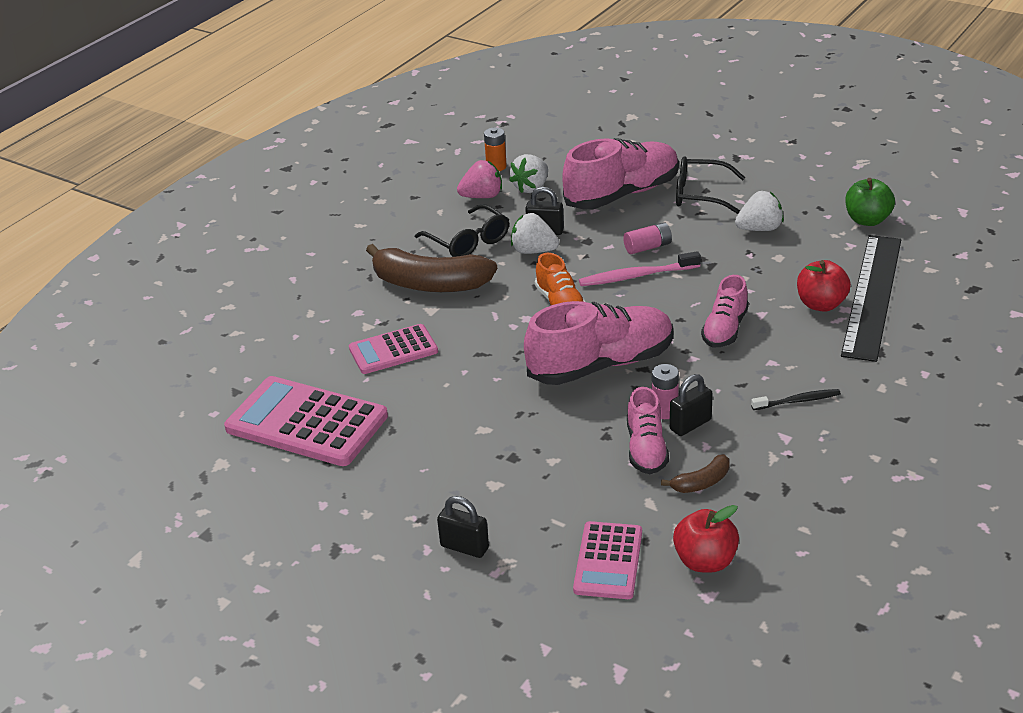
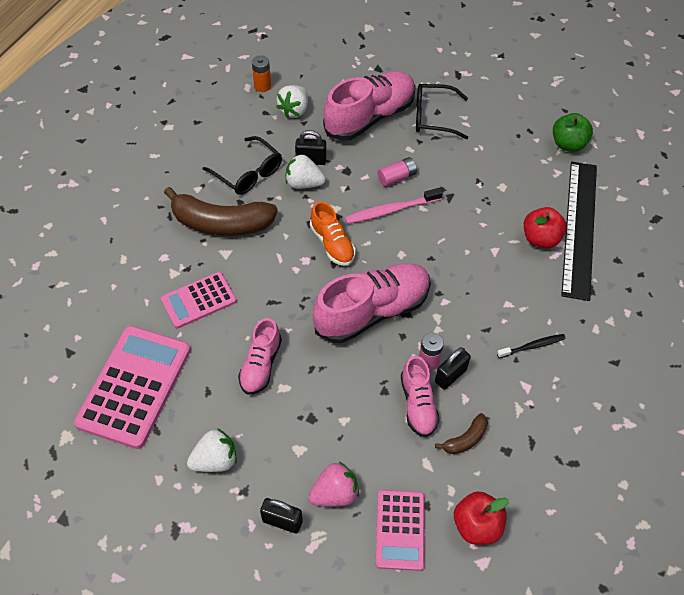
camera: 10 degrees left, 20 degrees up
pink calculator [224,376,388,466] -> pink calculator turned 90 degrees clockwise [74,326,191,449]
pink strawberry [457,160,502,198] -> pink strawberry moved to [308,462,359,507]
pink shoe [701,275,749,347] -> pink shoe moved to [238,318,282,395]
white strawberry [735,191,784,231] -> white strawberry moved to [187,428,237,472]

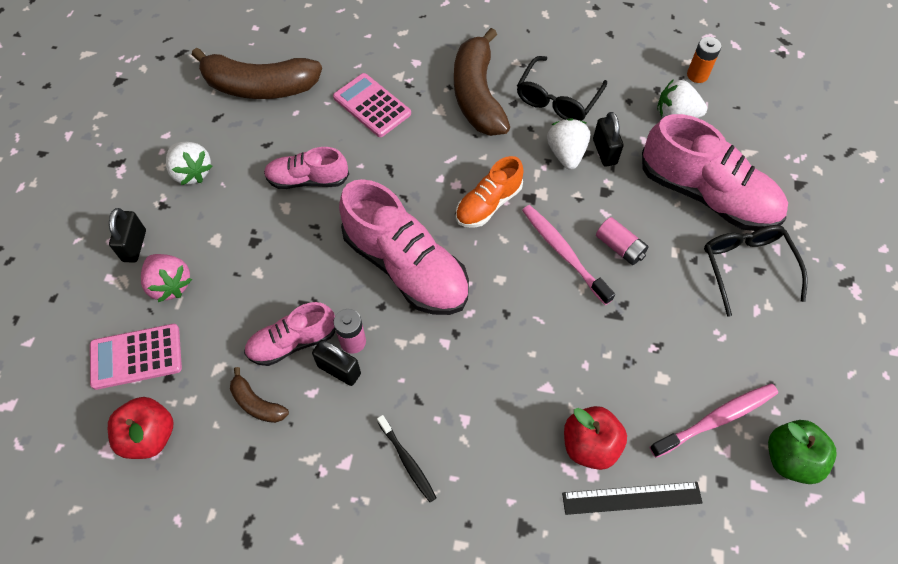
camera: 75 degrees right, 5 degrees up
pink calculator [74,326,191,449] -> brown banana [192,48,322,99]
black ruler [561,162,597,301] -> black ruler [562,482,702,515], size x0.53
none -> pink toothbrush [650,384,778,458]

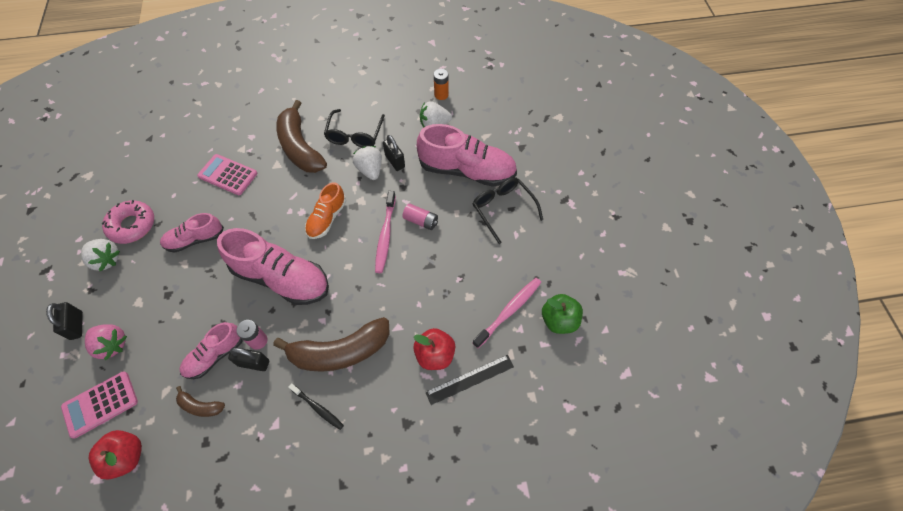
camera: 20 degrees left, 0 degrees up
brown banana [192,48,322,99] -> brown banana moved to [273,317,390,372]
pink toothbrush [522,205,615,305] -> pink toothbrush turned 120 degrees counterclockwise [375,191,396,273]
none -> pink donut [101,200,154,244]

